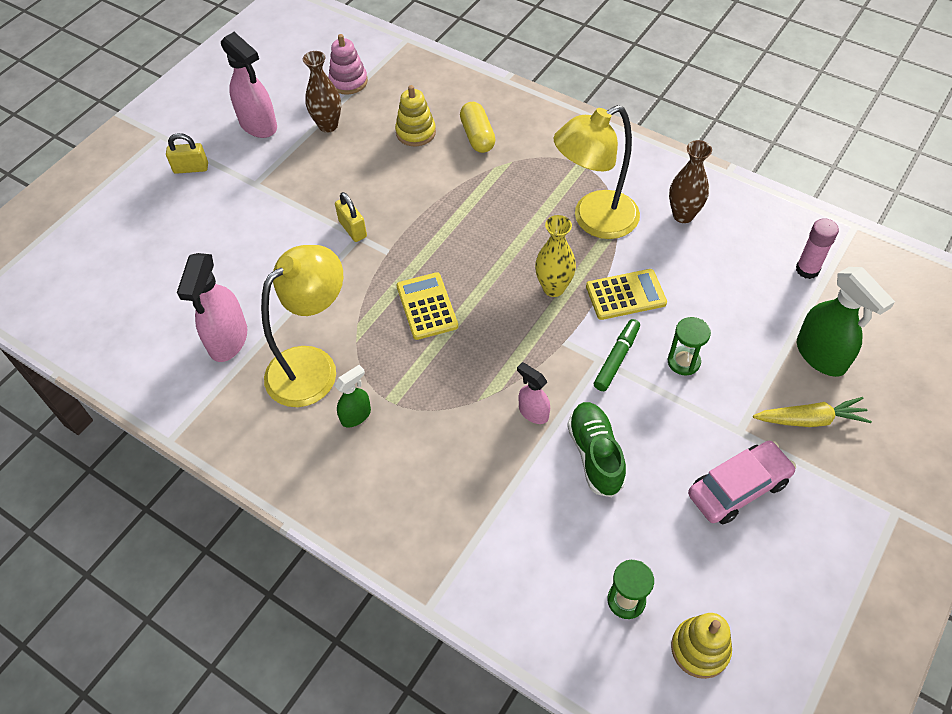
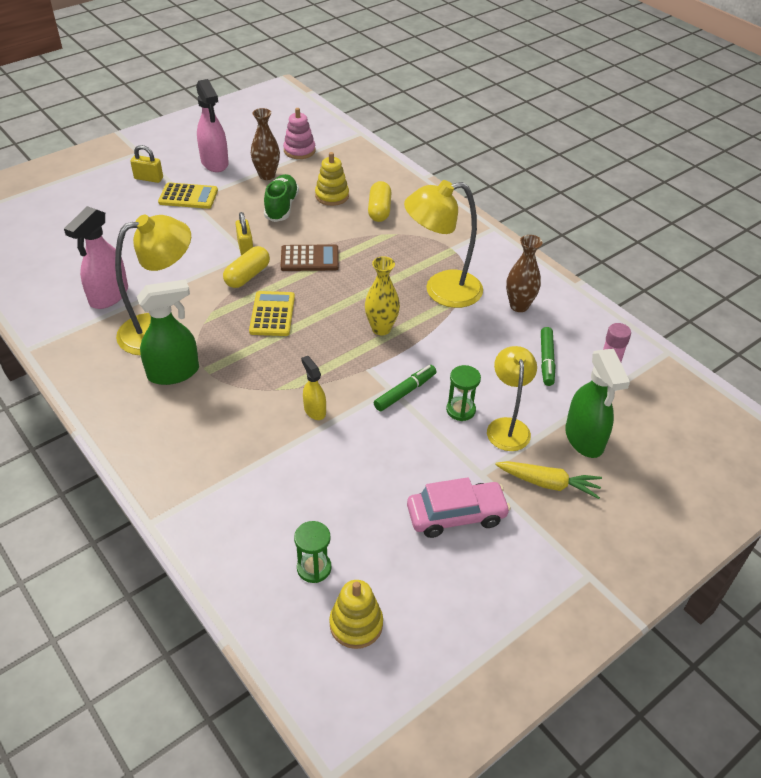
camera: 15 degrees right, 10 degrees down
green spray bottle [334,365,371,428] -> green spray bottle [137,279,199,385], size x1.79
pink spray bottle [517,362,550,424] -> yellow spray bottle [301,356,326,420]
green shoe [567,402,626,497] -> green shoe moved to [264,174,299,222]
yellow calculator [586,269,667,320] -> yellow calculator moved to [158,182,218,209]
none -> yellow capsule [223,246,270,288]
none -> brown calculator [281,244,339,271]
none -> yellow lamp [487,346,537,451]
none -> green marker [541,327,555,386]

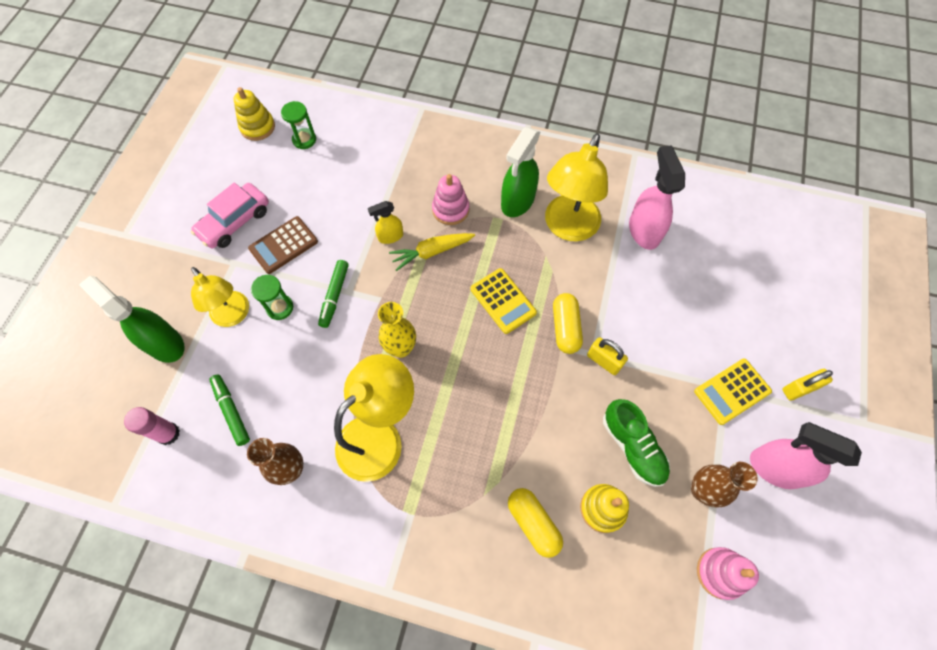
camera: 145 degrees right, 20 degrees up
brown calculator [281,244,339,271] -> brown calculator moved to [248,216,318,274]
yellow spray bottle [301,356,326,420] -> yellow spray bottle turned 135 degrees clockwise [368,201,403,244]
yellow carrot [495,461,602,499] -> yellow carrot moved to [389,233,475,271]
none -> pink stacking toy [432,174,469,225]

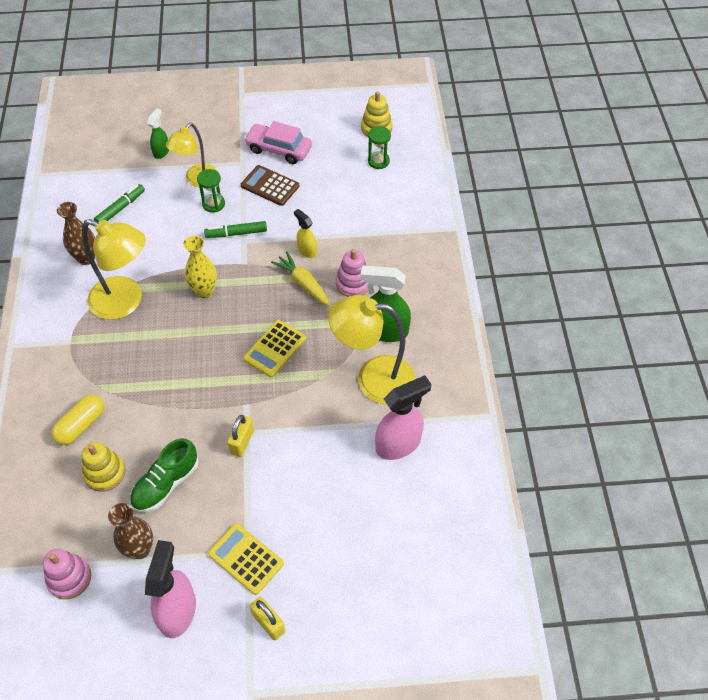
camera: 70 degrees right, 10 degrees down
green spray bottle [79,276,185,363] -> green spray bottle [147,108,169,159], size x0.56
pink glue stick [124,407,180,445] -> none
yellow capsule [553,293,583,354] -> none

